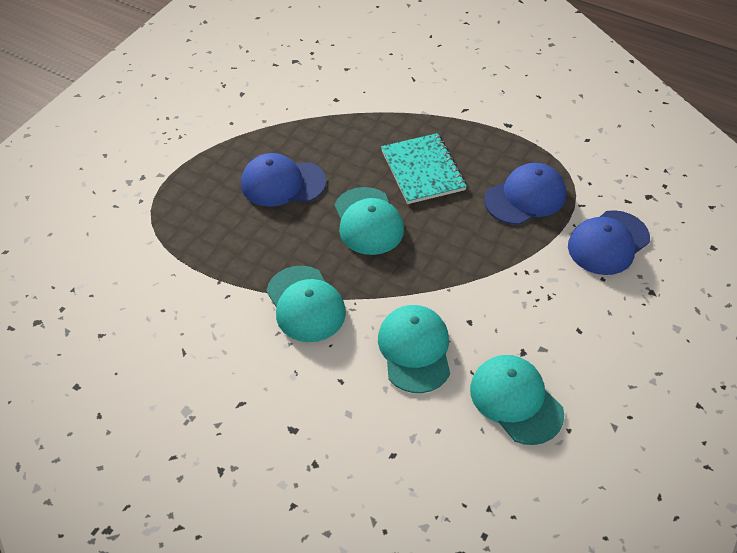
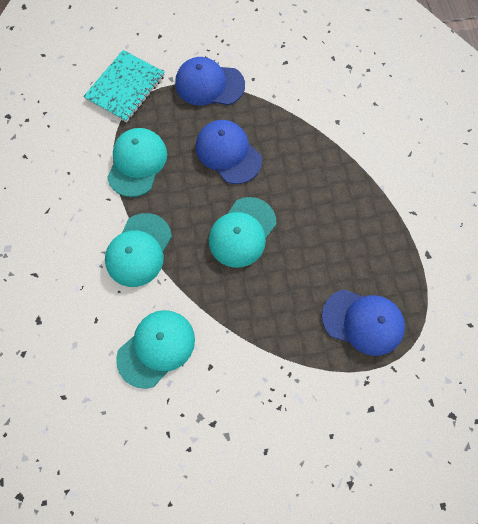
camera: 50 degrees right, 20 degrees up
turquoise notebook [381,133,467,204] -> turquoise notebook moved to [83,50,165,122]
turquoise cap [470,355,564,445] -> turquoise cap moved to [107,128,167,197]
blue cap [568,210,650,275] -> blue cap moved to [175,57,245,105]

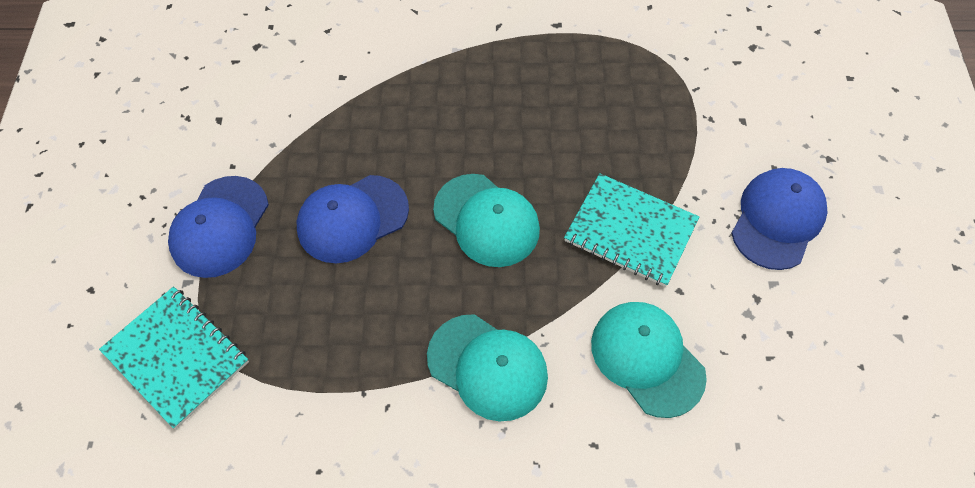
camera: 80 degrees left, 10 degrees down
turquoise cap [107,128,167,197] -> none
blue cap [322,289,405,356] -> blue cap moved to [731,168,828,270]
none -> turquoise notebook [564,173,699,287]

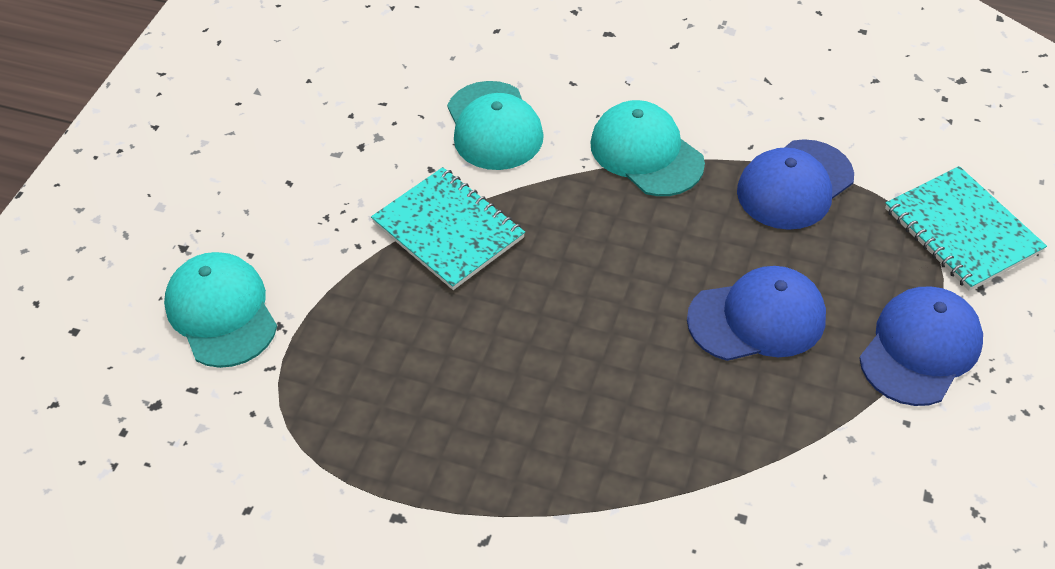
camera: 160 degrees left, 10 degrees down
turquoise cap [433,174,540,267] -> turquoise cap moved to [164,252,277,368]
blue cap [731,168,828,270] -> blue cap moved to [737,139,854,230]

